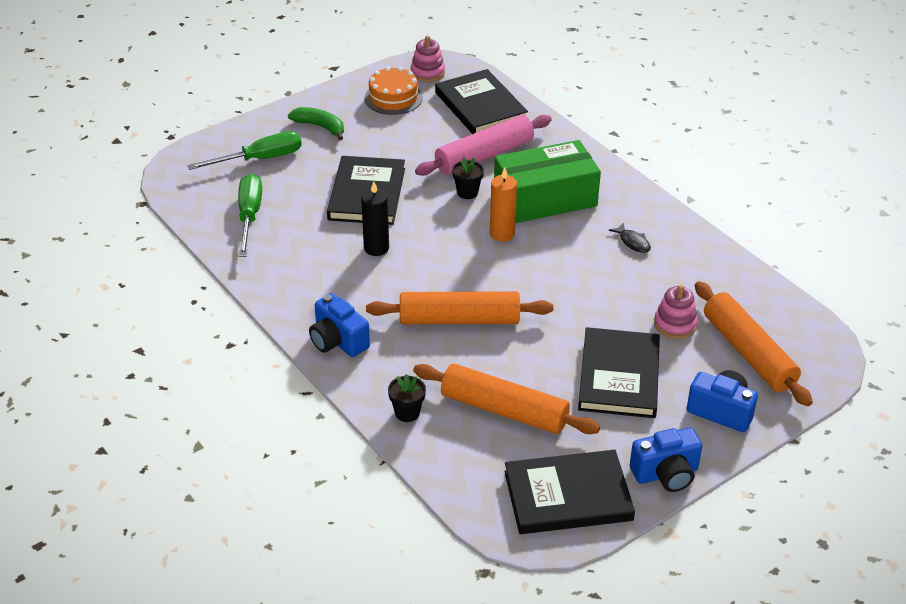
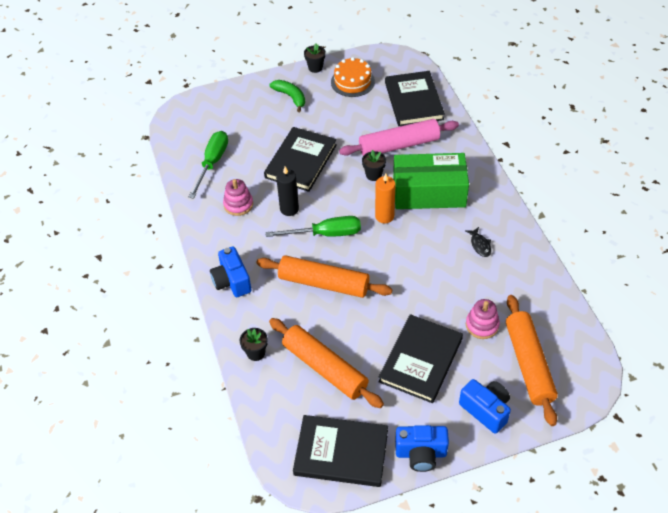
camera: 20 degrees right, 10 degrees up
green screwdriver [187,131,302,170] -> green screwdriver moved to [265,216,361,237]
pink stacking toy [411,35,445,82] -> pink stacking toy moved to [223,179,253,216]
none -> black flower pot [304,44,326,73]

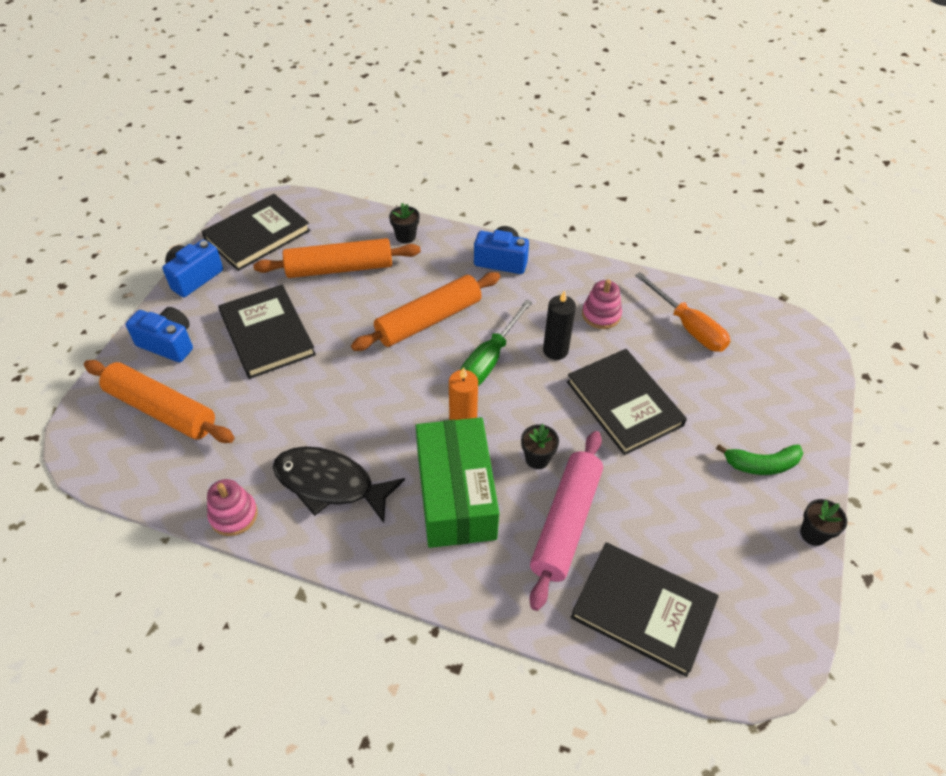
camera: 125 degrees right, 0 degrees up
green screwdriver [189,131,228,199] -> orange screwdriver [635,272,730,352]
orange cake [331,57,375,97] -> none
green box [393,153,469,209] -> green box turned 45 degrees counterclockwise [416,417,499,548]
blue camera [459,379,511,434] -> blue camera turned 150 degrees counterclockwise [126,307,193,362]
black fish [466,227,491,257] -> black fish [273,446,405,523], size x2.31
pink stacking toy [466,299,500,339] -> pink stacking toy moved to [207,479,258,536]

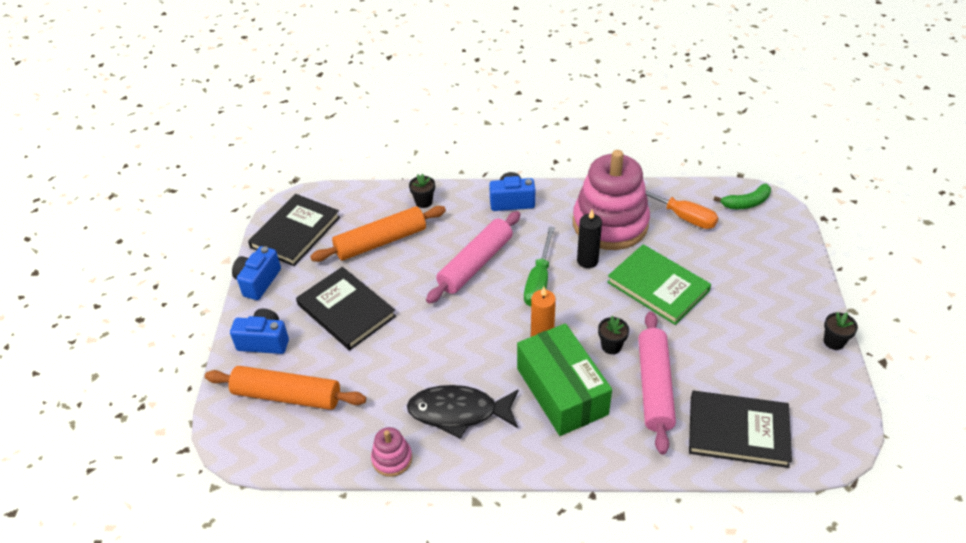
camera: 15 degrees left, 5 degrees down
orange rolling pin [351,272,501,351] -> pink rolling pin [426,211,521,304]
black book [567,349,687,455] -> green book [607,244,711,325]
pink stacking toy [582,279,622,329] -> pink stacking toy [573,150,650,250], size x2.32
green banana [716,444,803,475] -> green banana moved to [714,184,771,209]

